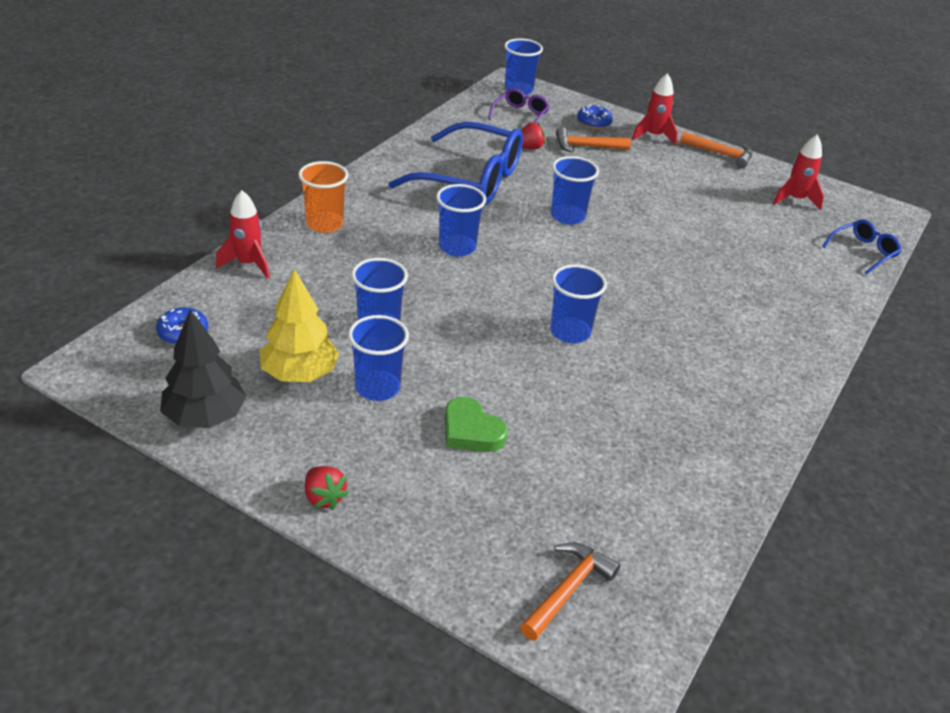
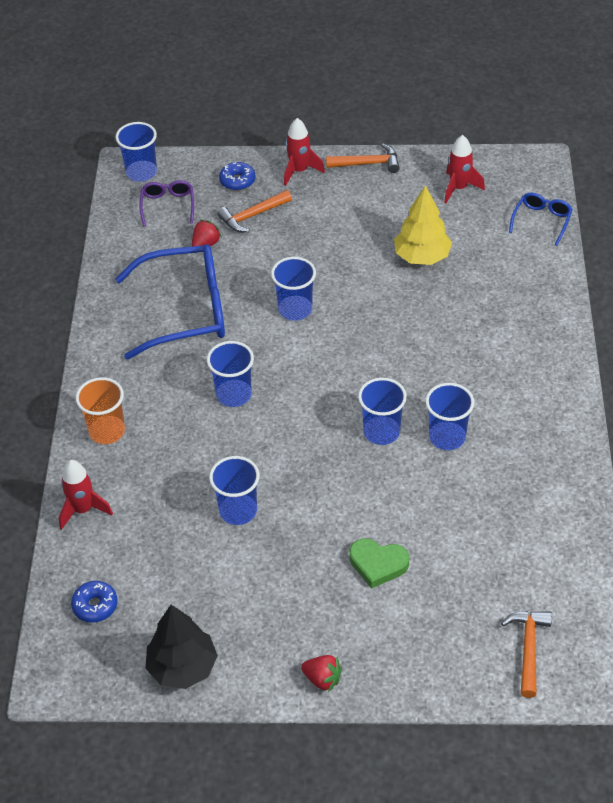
camera: 25 degrees left, 10 degrees up
yellow tree [260,269,339,382] -> yellow tree moved to [394,185,452,265]
blue cup [348,315,409,401] -> blue cup moved to [425,383,474,450]

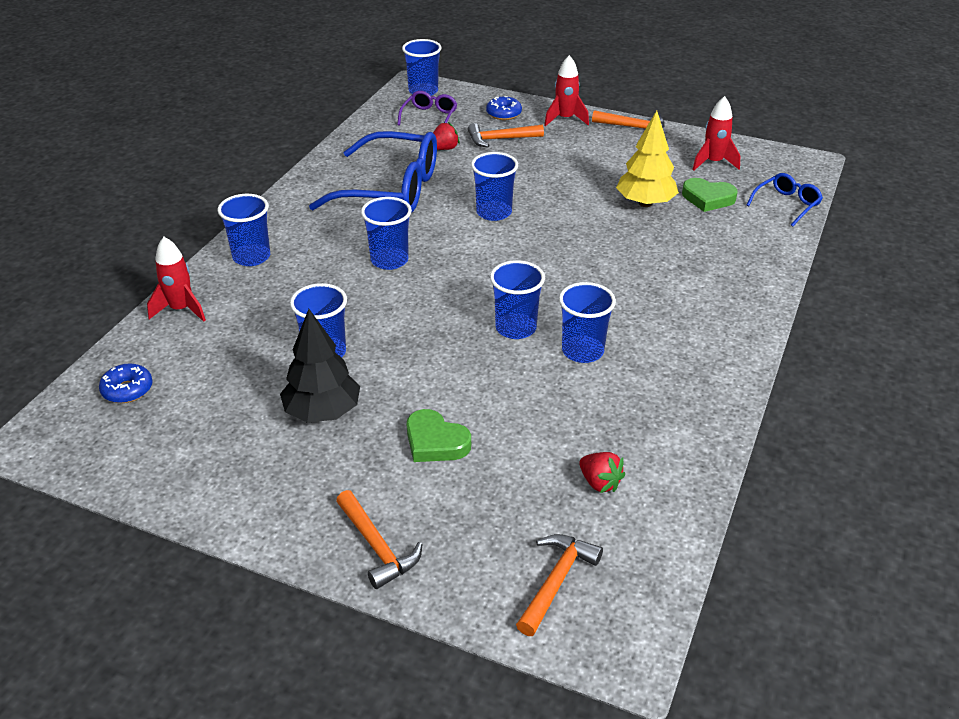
camera: 20 degrees right, 10 degrees down
orange cup [76,377,125,444] -> blue cup [218,194,270,266]
black tree [145,605,218,689] -> black tree moved to [280,309,360,423]
red strawberry [301,655,342,692] -> red strawberry moved to [579,452,625,493]
none -> orange hammer [336,490,423,589]
none -> green heart [682,178,738,212]

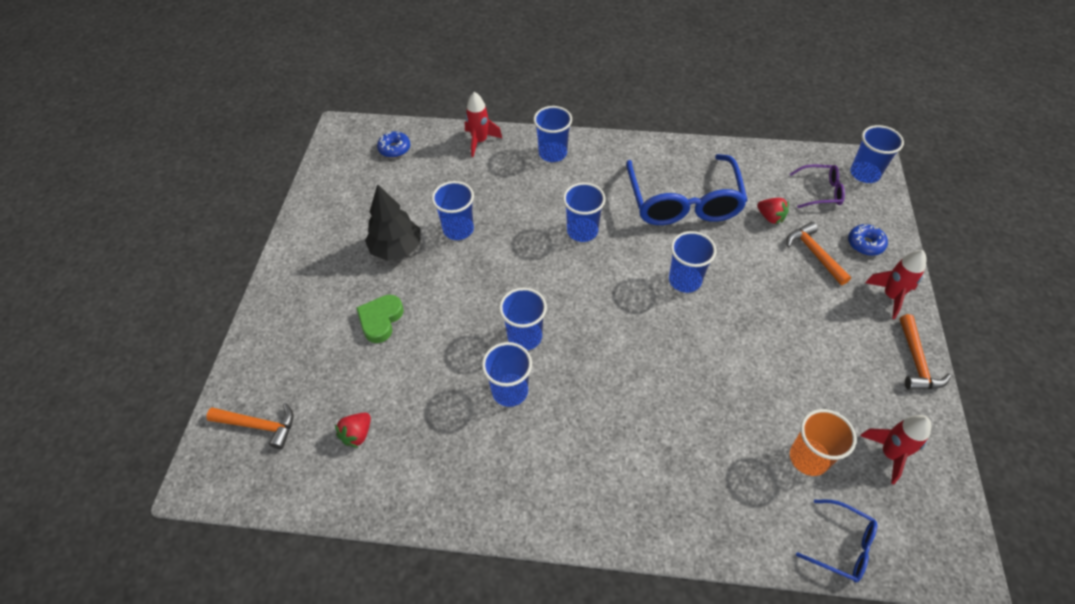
camera: 75 degrees right, 15 degrees up
orange hammer [336,490,423,589] -> none
yellow tree [616,111,679,207] -> none
green heart [682,178,738,212] -> orange cup [790,409,857,476]

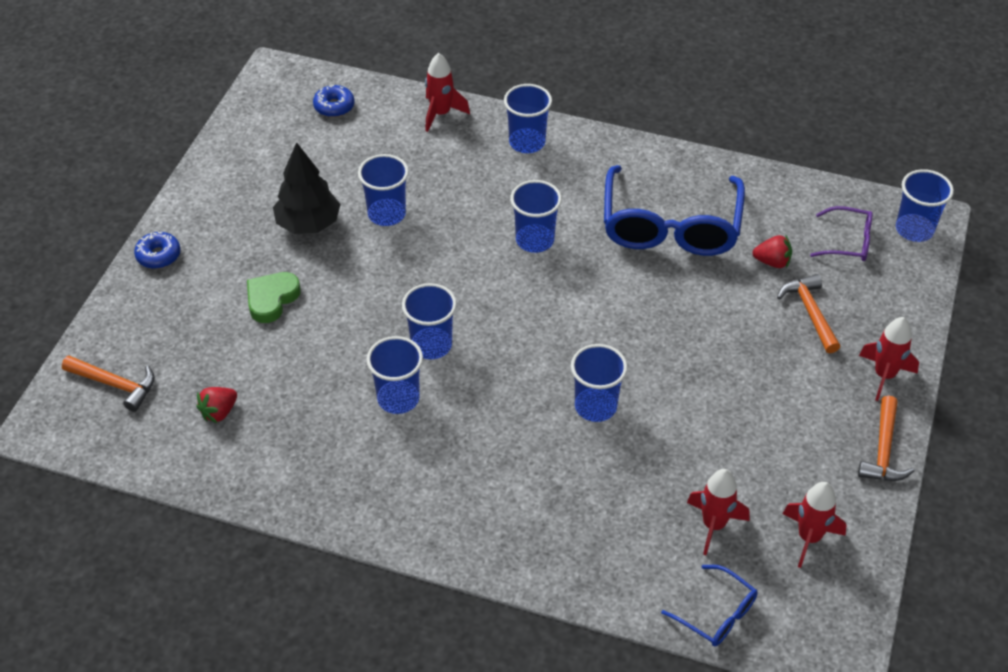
camera: 10 degrees right, 5 degrees down
blue cup [669,231,716,293] -> blue cup moved to [571,344,628,422]
red strawberry [757,198,789,224] -> red strawberry turned 45 degrees counterclockwise [752,235,792,268]
orange cup [790,409,857,476] -> red rocket [687,469,750,555]
blue donut [848,224,888,256] -> blue donut moved to [134,232,181,269]

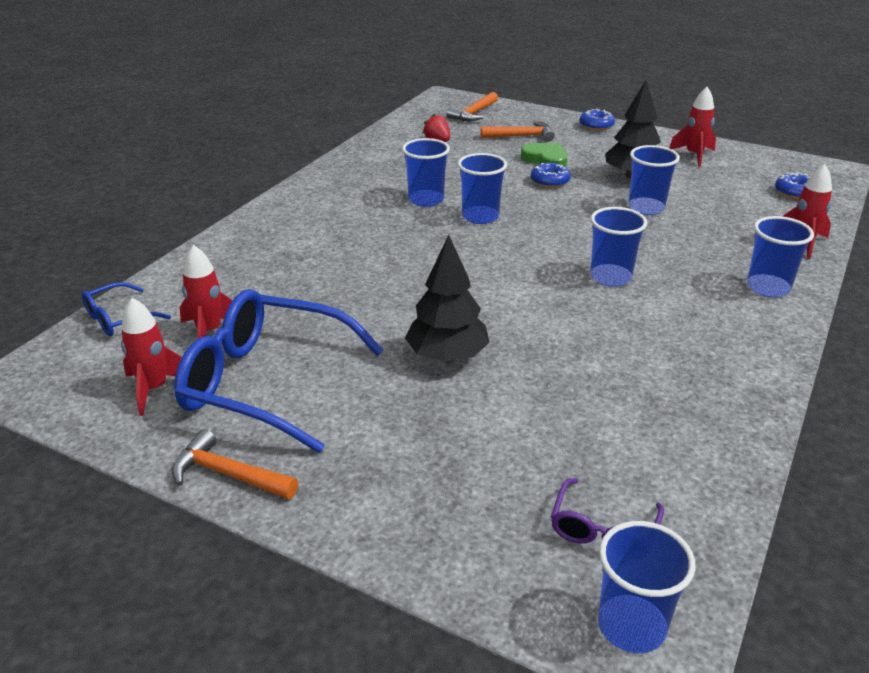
camera: 100 degrees right, 15 degrees down
blue cup [571,344,628,422] -> none
blue glasses [604,165,745,256] -> blue glasses moved to [174,289,383,453]
red strawberry [752,235,792,268] -> none
orange hammer [777,274,840,353] -> orange hammer moved to [480,121,555,142]
red rocket [859,317,919,401] -> red rocket moved to [669,87,716,167]
none -> black tree [405,235,490,362]
none -> blue donut [531,163,571,188]

